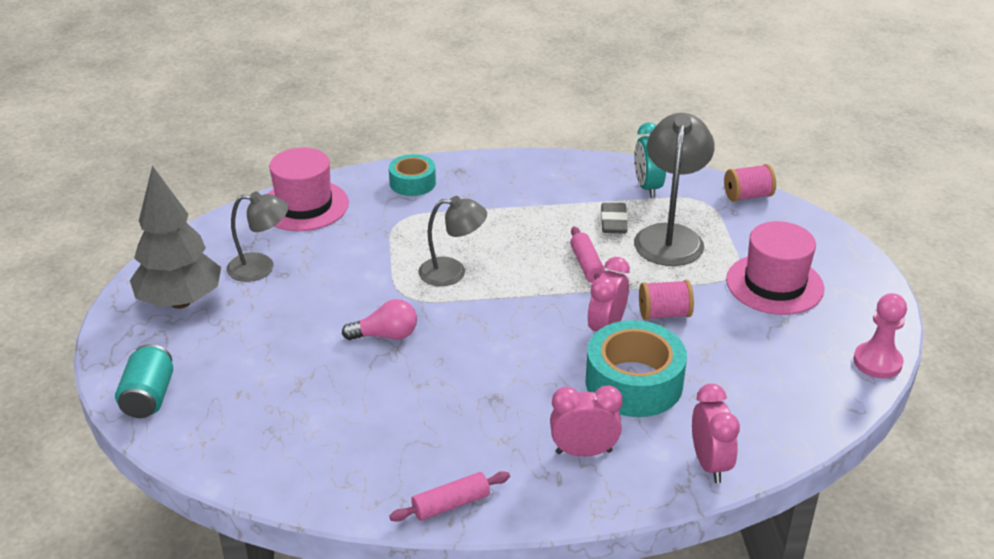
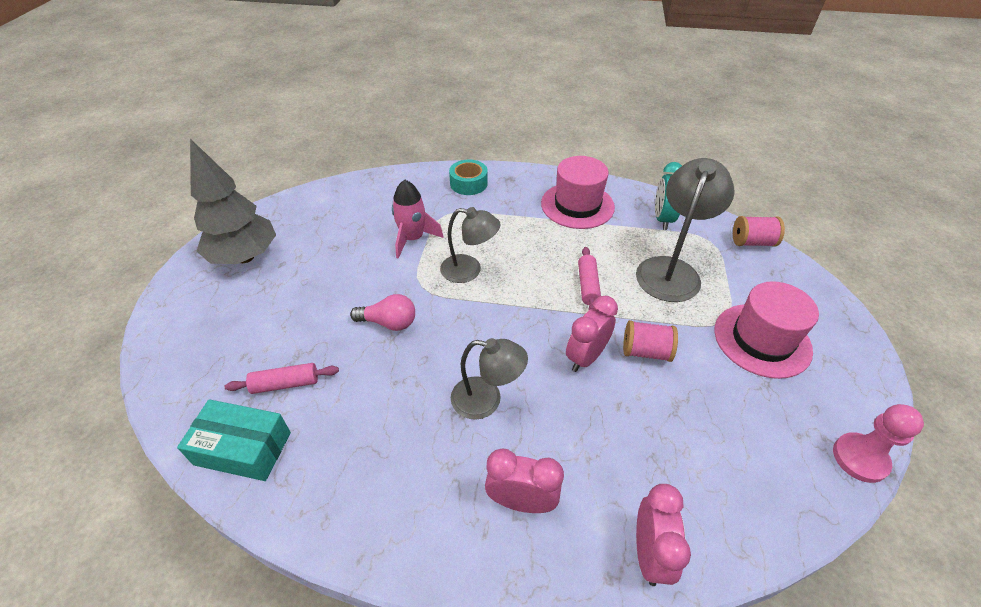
camera: 15 degrees right, 10 degrees up
turquoise can [115,344,173,418] -> none
grey lamp [227,191,289,282] -> grey lamp moved to [451,338,528,420]
pink hat [267,148,349,231] -> pink hat moved to [541,156,615,229]
pink rolling pin [389,471,510,522] -> pink rolling pin moved to [225,363,339,394]
turquoise tape [586,320,687,417] -> none
grey eraser [601,203,628,234] -> none
none -> turquoise box [177,399,291,481]
none -> pink rocket [392,180,444,259]

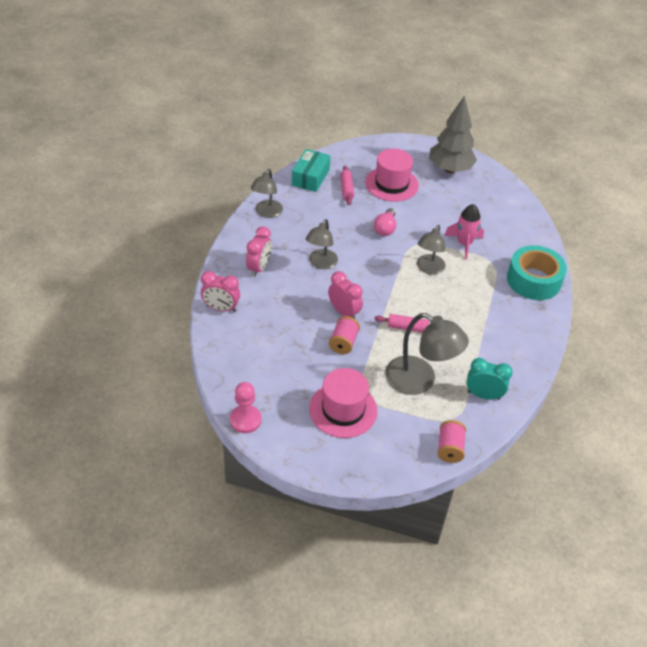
camera: 95 degrees right, 0 degrees up
turquoise tape [449,160,488,195] -> turquoise tape [507,245,567,300], size x1.70
pink hat [541,156,615,229] -> pink hat moved to [365,149,419,202]
none -> grey lamp [251,169,283,218]

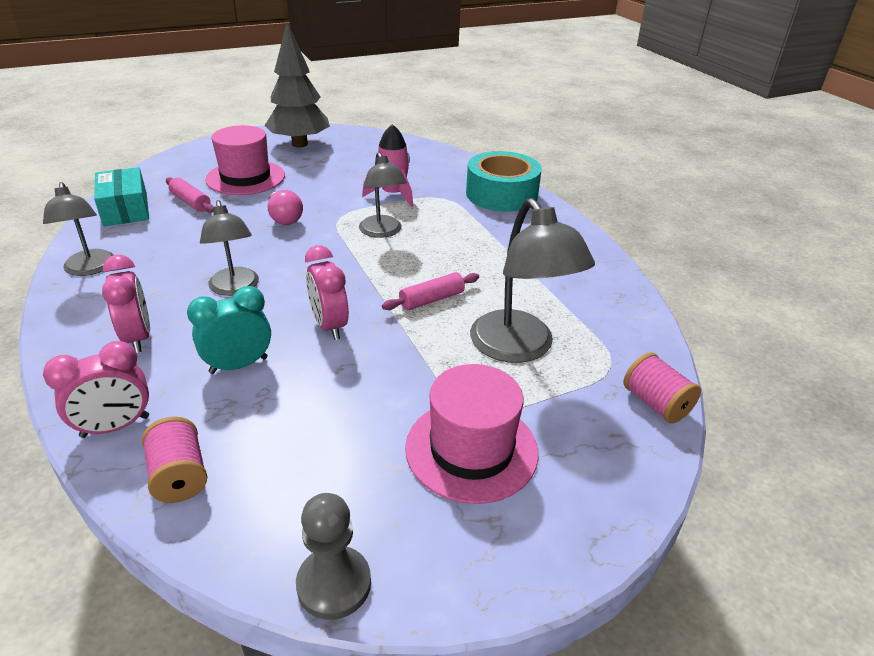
camera: 40 degrees left, 10 degrees down
pink pawn [230,382,262,433] -> grey pawn [296,493,371,620]
pink clock [328,271,363,319] -> pink clock turned 120 degrees counterclockwise [305,245,349,340]
pink spool [329,316,360,354] -> pink spool moved to [142,416,207,503]
grey lamp [385,313,469,395] -> grey lamp turned 75 degrees clockwise [470,198,595,363]
turquoise clock [466,358,513,400] -> turquoise clock moved to [187,286,271,374]

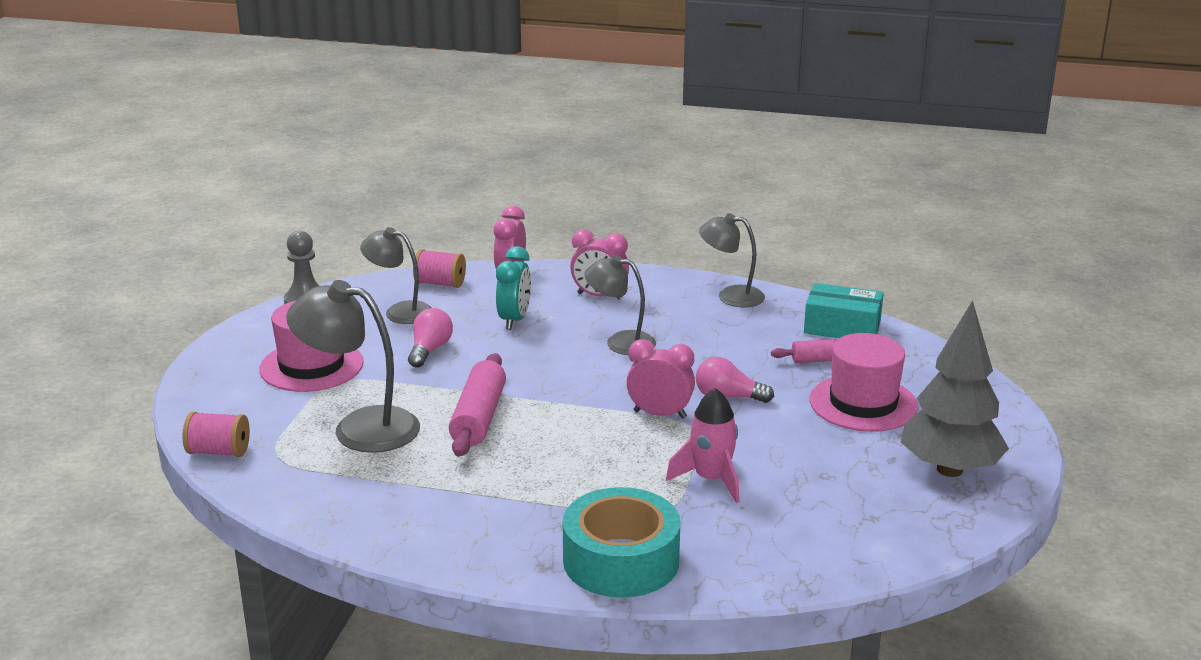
camera: 130 degrees right, 10 degrees down
pink clock [305,245,349,340] -> pink clock moved to [626,339,695,419]
grey lamp [359,152,407,238] -> grey lamp moved to [360,227,432,324]
pink rolling pin [382,272,479,310] -> pink rolling pin [449,353,506,457], size x1.59
none -> pink light bulb [408,308,453,368]

